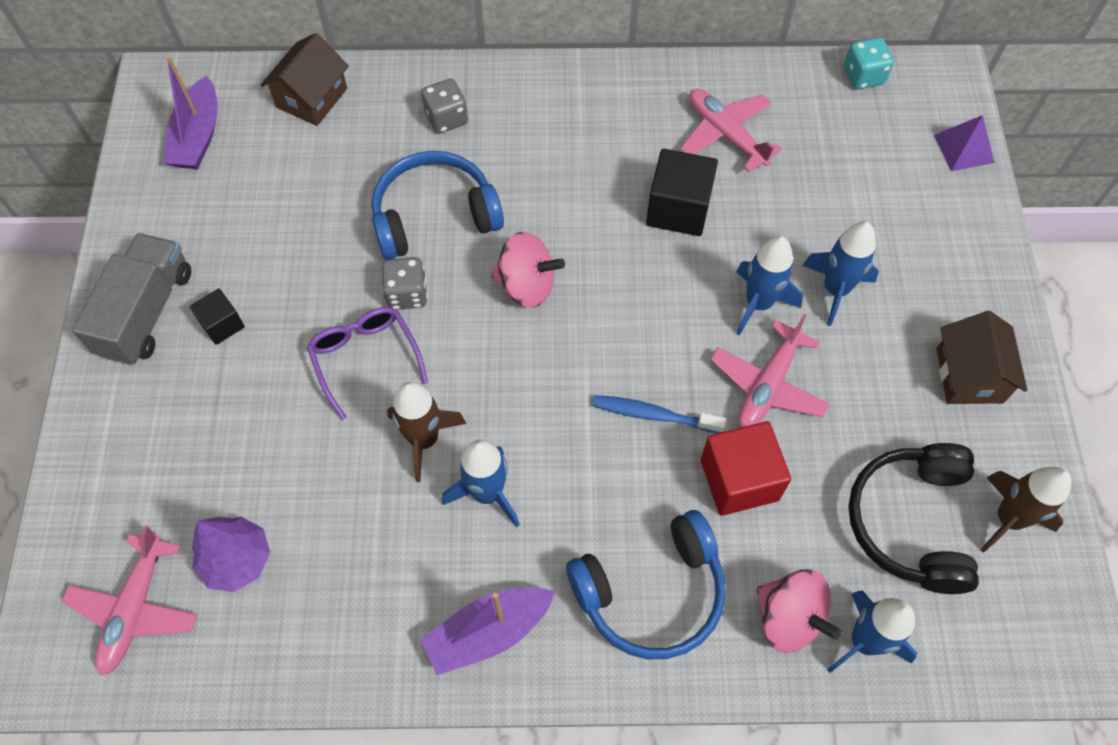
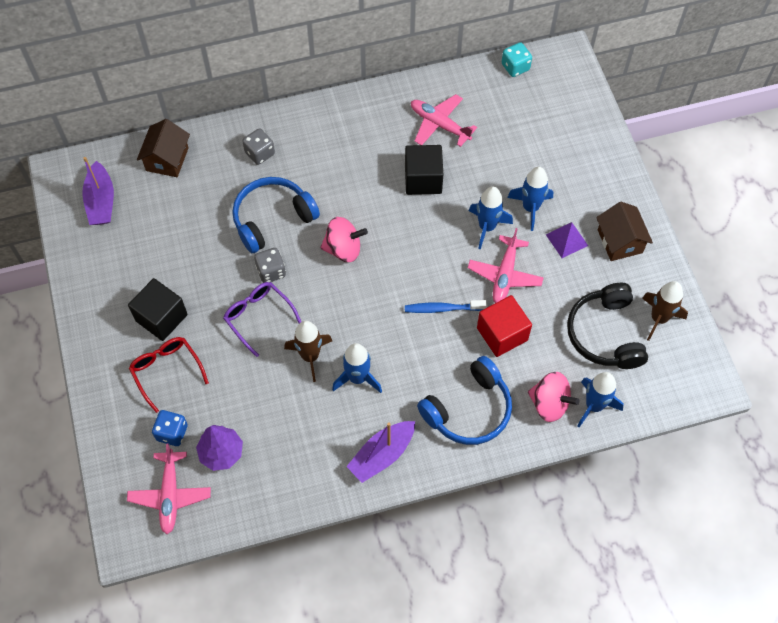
camera: 15 degrees left, 0 degrees up
grey truck [72,233,191,365] -> none
black cube [190,289,245,345] -> black cube [128,278,187,341], size x1.75
purple pyramid [934,115,995,171] -> purple pyramid moved to [546,222,588,258]
none -> red glasses [129,337,209,413]
none -> blue dice [152,410,188,446]

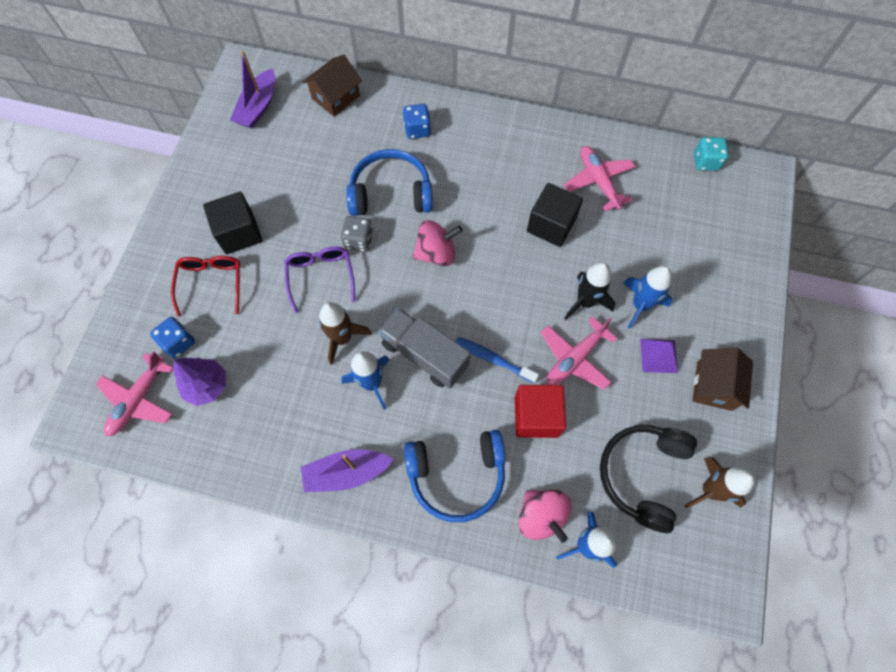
camera: 30 degrees right, 5 degrees up
grey dice [242,128,275,165] -> blue dice [403,104,431,139]
pink spinning top [320,217,368,262] -> pink spinning top turned 45 degrees counterclockwise [413,220,463,266]
blue rocket [469,186,513,250] -> black rocket [564,262,615,320]
none -> grey truck [378,308,471,388]

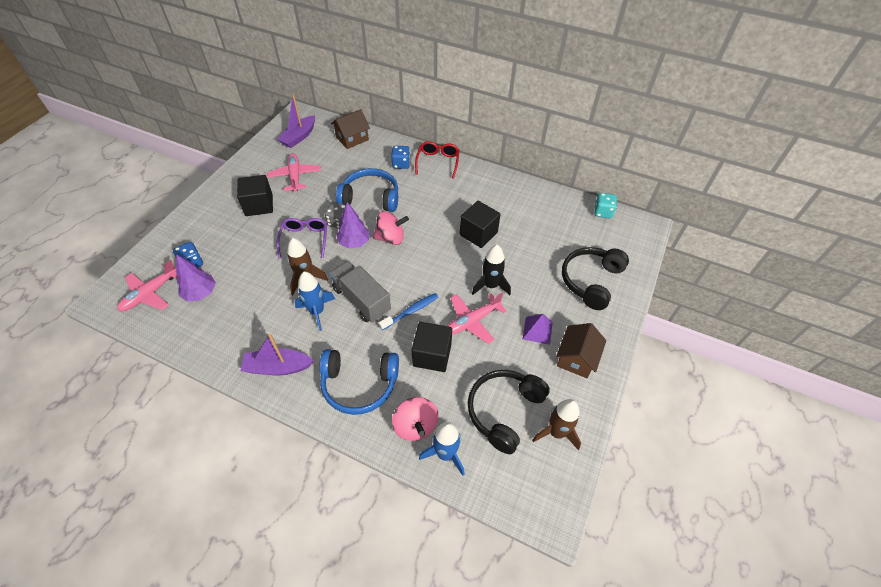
camera: 10 degrees right, 15 degrees down
red glasses [171,256,240,317] -> red glasses moved to [415,141,459,179]
blue toothbrush [456,337,539,383] -> blue toothbrush turned 105 degrees clockwise [379,293,439,330]
red cube [515,385,566,438] -> black cube [411,322,452,372]
pink plane [564,146,635,211] -> pink plane moved to [267,153,321,192]
blue rocket [623,266,672,329] -> none
none -> purple tree [336,202,370,248]
none -> black headphones [562,247,629,310]

